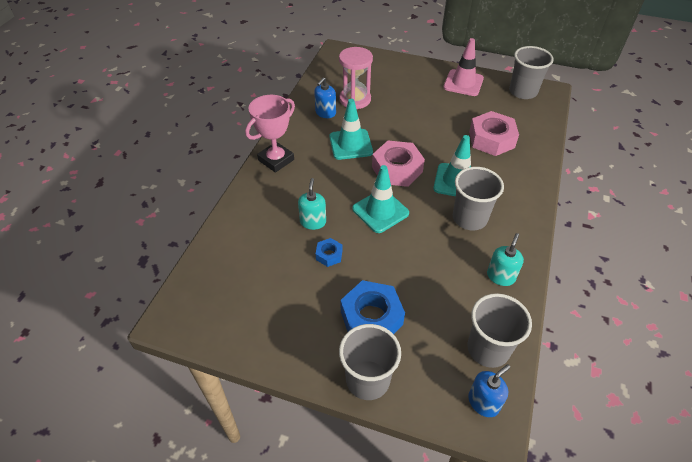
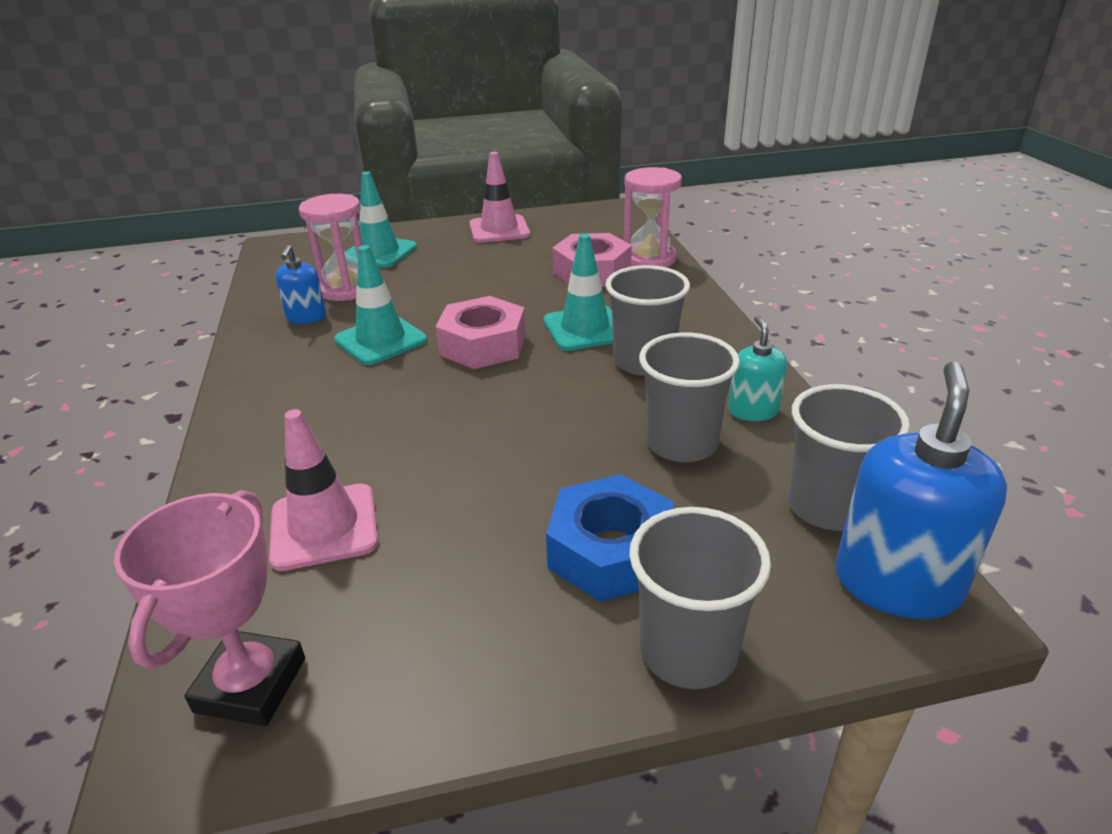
camera: 30 degrees left, 15 degrees down
pink trophy [245,95,295,173] -> pink trophy moved to [114,490,305,726]
turquoise soap dispenser [298,178,326,230] -> none
blue nut [316,238,342,267] -> none
turquoise traffic cone [352,165,409,233] -> turquoise traffic cone moved to [346,172,417,268]
blue soap dispenser [468,364,510,417] -> blue soap dispenser [835,362,1007,619], size x1.80
grey cup [509,46,554,99] -> grey cup moved to [639,333,740,462]
none -> pink traffic cone [269,409,378,571]
none -> pink hourglass [624,167,682,267]

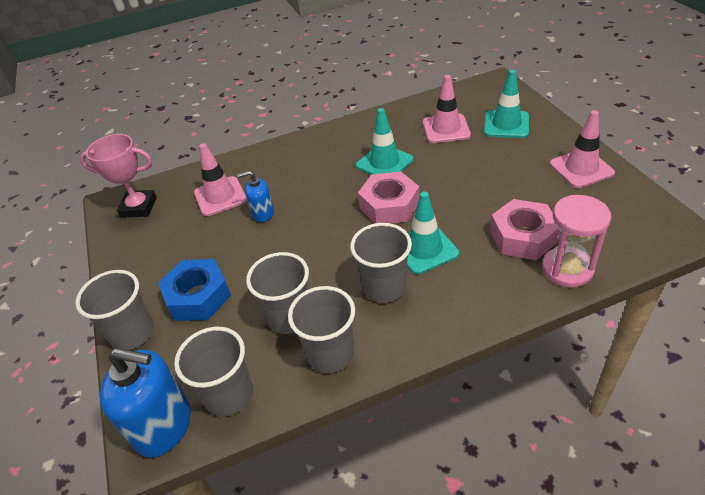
camera: 85 degrees right, 10 degrees up
blue soap dispenser [275,245,326,324] -> blue soap dispenser moved to [237,171,274,222]
pink hourglass [299,194,362,301] -> pink traffic cone [423,75,471,143]
turquoise soap dispenser [728,316,787,421] -> grey cup [288,286,355,373]

